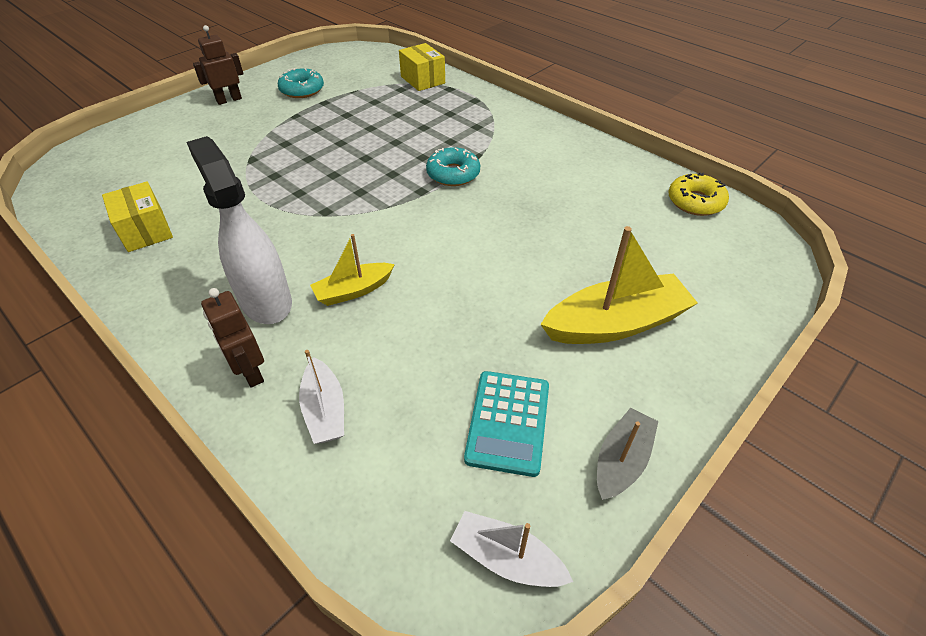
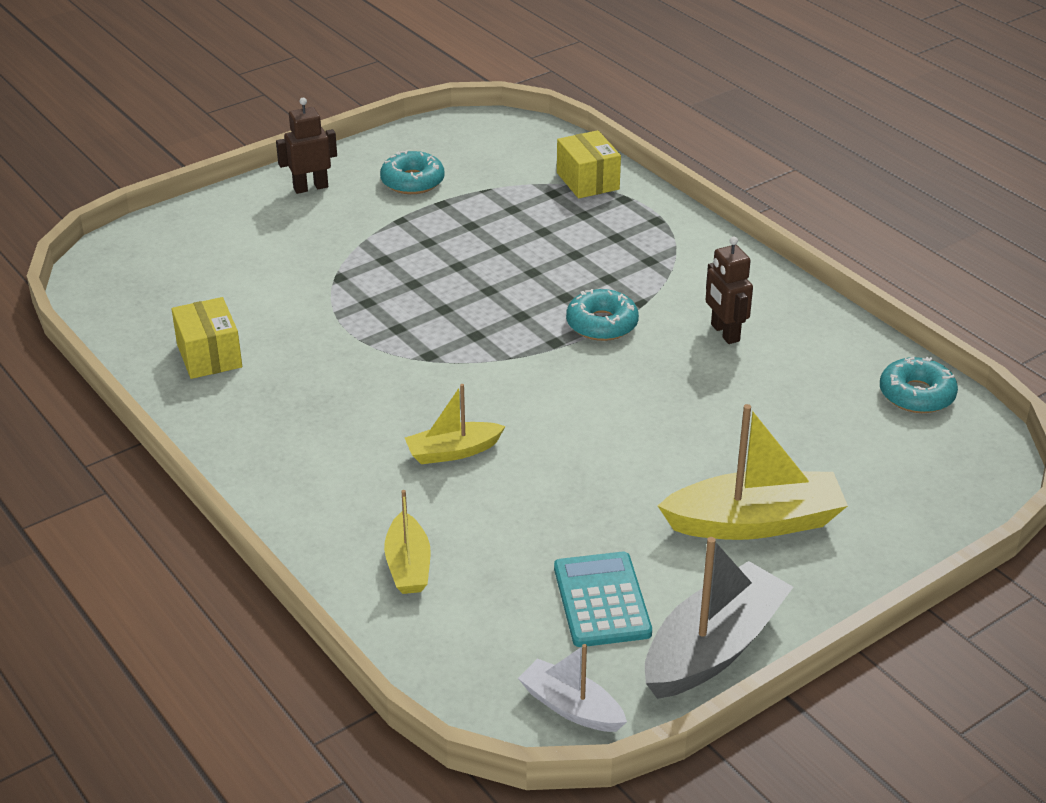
camera: 10 degrees right, 10 degrees down
white spray bottle [187,136,292,324] -> none
brown robot [201,288,264,388] -> brown robot moved to [706,237,753,344]
white boat [299,350,344,444] -> yellow boat [384,490,431,594]
turquoise calculator [464,371,549,477] -> turquoise calculator turned 150 degrees clockwise [554,552,652,647]
grey boat [597,408,658,500] -> grey boat [645,537,793,699], size x1.74
yellow donut [668,172,729,216] -> turquoise donut [880,357,958,413]

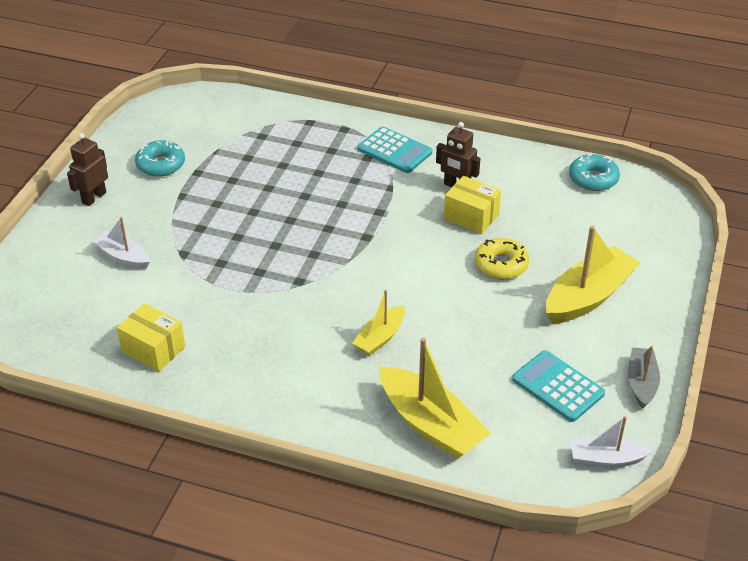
camera: 35 degrees left, 5 degrees up
yellow boat [384,490,431,594] -> yellow boat [380,338,491,459], size x1.74
yellow box [557,130,621,199] -> yellow box moved to [444,176,501,234]
turquoise donut [566,289,639,341] -> none
grey boat [645,537,793,699] -> grey boat [628,345,660,409], size x0.57
none -> white boat [92,217,150,269]
none -> turquoise calculator [358,126,432,173]
none -> yellow donut [475,238,529,279]

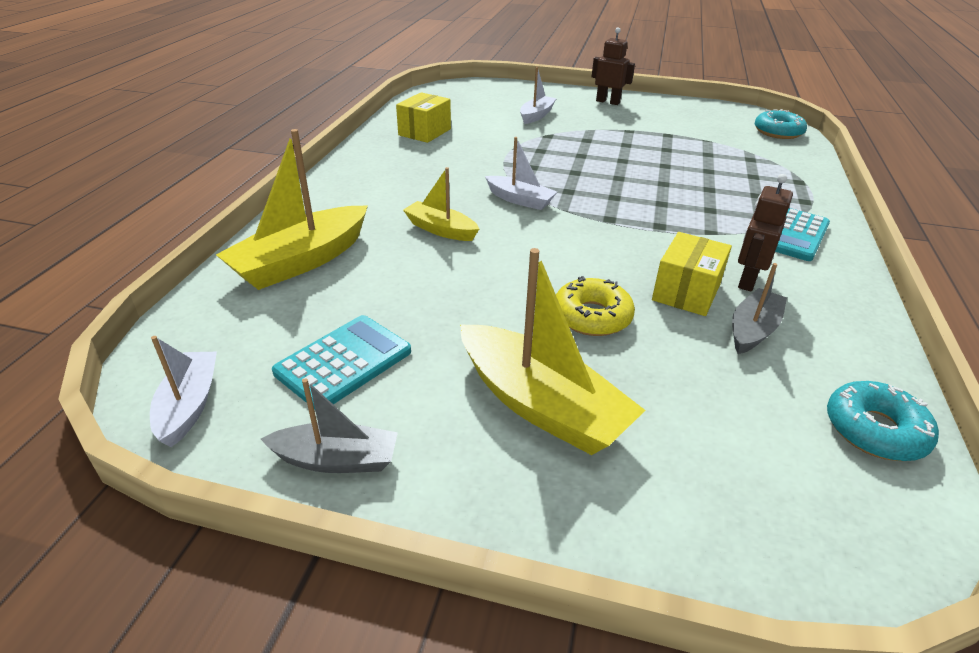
camera: 85 degrees right, 5 degrees down
turquoise donut [135,140,185,177] -> turquoise donut moved to [755,109,807,139]
none -> white boat [485,137,557,210]
none -> grey boat [732,263,787,354]

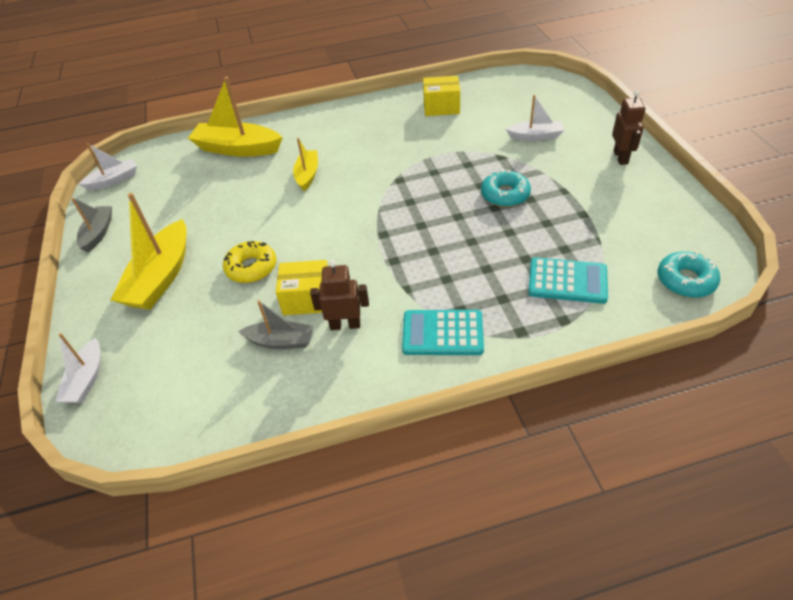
camera: 65 degrees right, 10 degrees up
grey boat [261,378,398,473] -> grey boat turned 150 degrees counterclockwise [71,198,112,253]
turquoise calculator [272,315,411,409] -> turquoise calculator moved to [528,257,608,304]
white boat [485,137,557,210] -> white boat moved to [55,333,101,403]
turquoise donut [827,381,939,461] -> turquoise donut moved to [481,169,531,207]

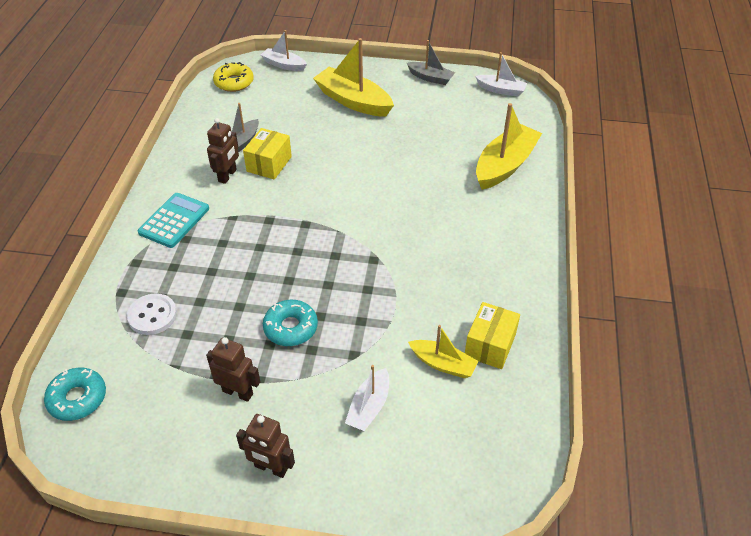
camera: 110 degrees right, 0 degrees up
white boat [79,143,137,190] -> white boat turned 60 degrees counterclockwise [475,52,527,97]
yellow donut [223,241,276,283] -> yellow donut moved to [213,62,254,92]
yellow boat [293,138,318,191] -> yellow boat moved to [408,325,478,378]
turquoise calculator [528,257,608,304] -> white button [127,293,177,335]
none -> brown robot [206,337,260,402]

